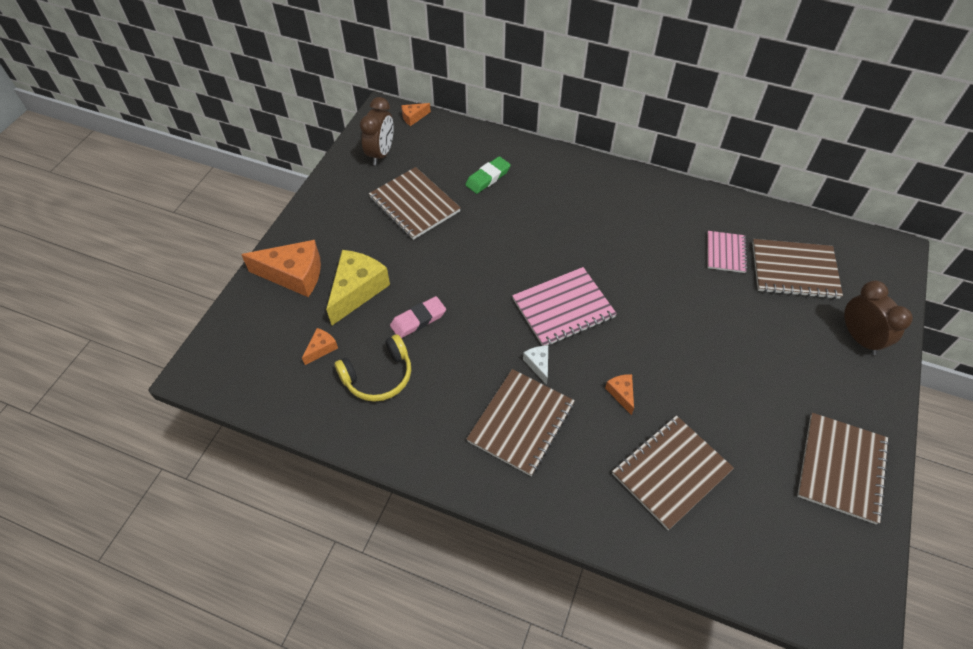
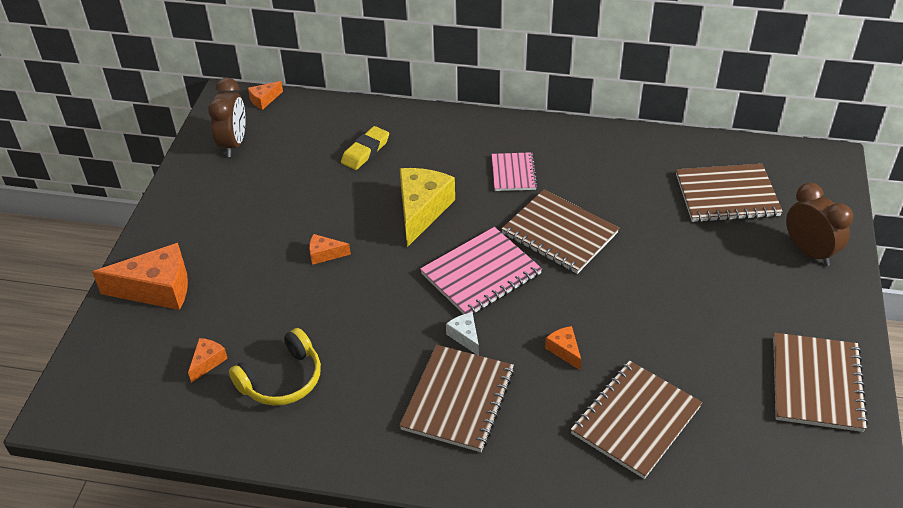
camera: 10 degrees left, 10 degrees down
yellow cheese [326,250,390,325] -> yellow cheese moved to [400,168,455,247]
brown notebook [369,167,461,240] -> brown notebook moved to [501,190,619,274]
pink eraser [390,296,446,338] -> none
green eraser [465,156,511,194] -> yellow eraser [341,126,389,170]
pink notebook [707,231,748,273] -> pink notebook moved to [492,152,538,191]
none -> orange cheese [309,234,351,265]

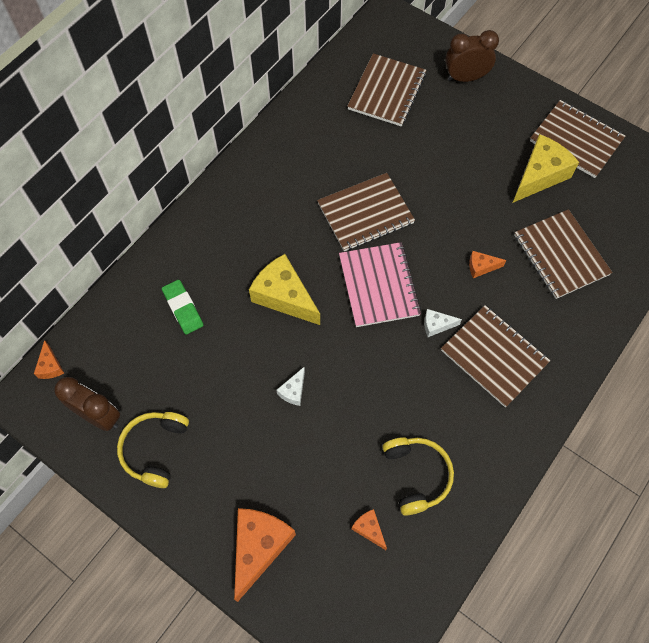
camera: 65 degrees left, 20 degrees up
orange cheese [309,234,351,265] -> white cheese [277,366,305,406]
yellow eraser [341,126,389,170] -> green eraser [162,280,203,334]
pink notebook [492,152,538,191] -> none
none -> yellow headphones [117,412,189,488]
none -> yellow cheese [513,134,579,203]

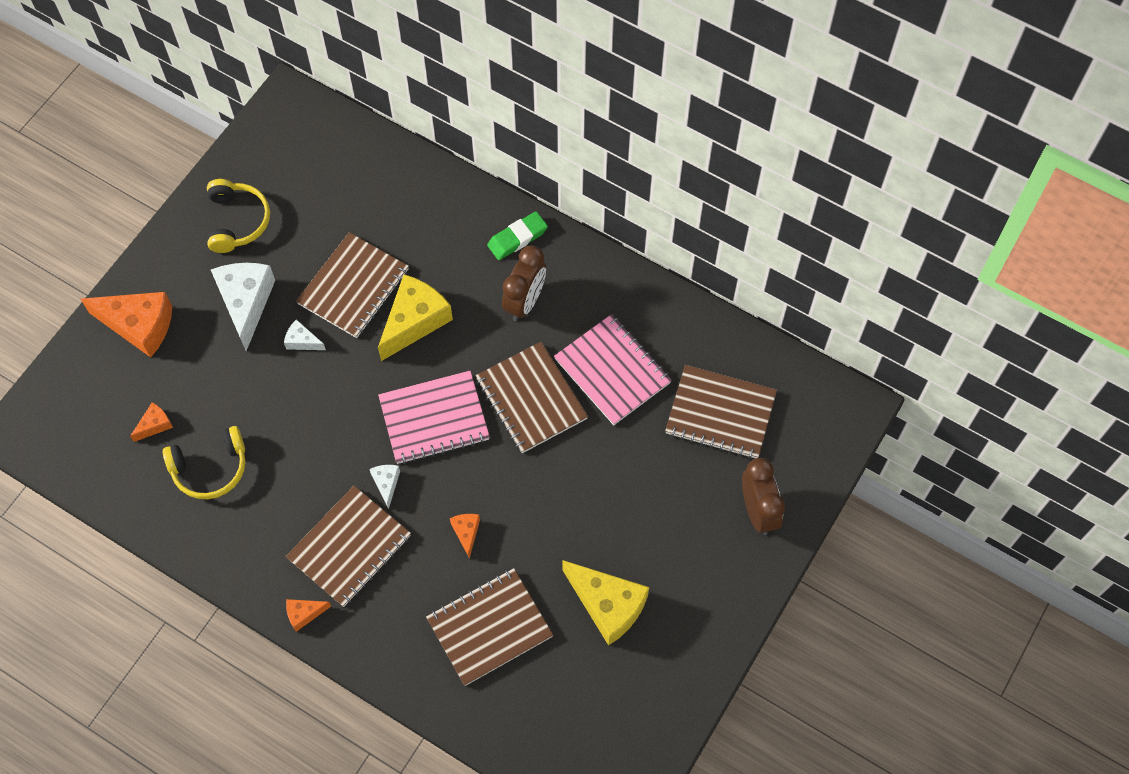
camera: 85 degrees right, 0 degrees up
orange cheese [34,340,64,379] -> orange cheese moved to [286,599,331,632]
brown clock [54,377,120,431] -> brown clock moved to [502,246,546,321]
yellow headphones [117,412,189,488] -> yellow headphones turned 75 degrees clockwise [207,179,270,253]
green eraser [162,280,203,334] -> green eraser moved to [487,212,548,260]
brown notebook [530,100,625,178] -> brown notebook moved to [296,232,409,338]
none -> white cheese [211,263,275,351]
none -> pink notebook [554,314,672,425]

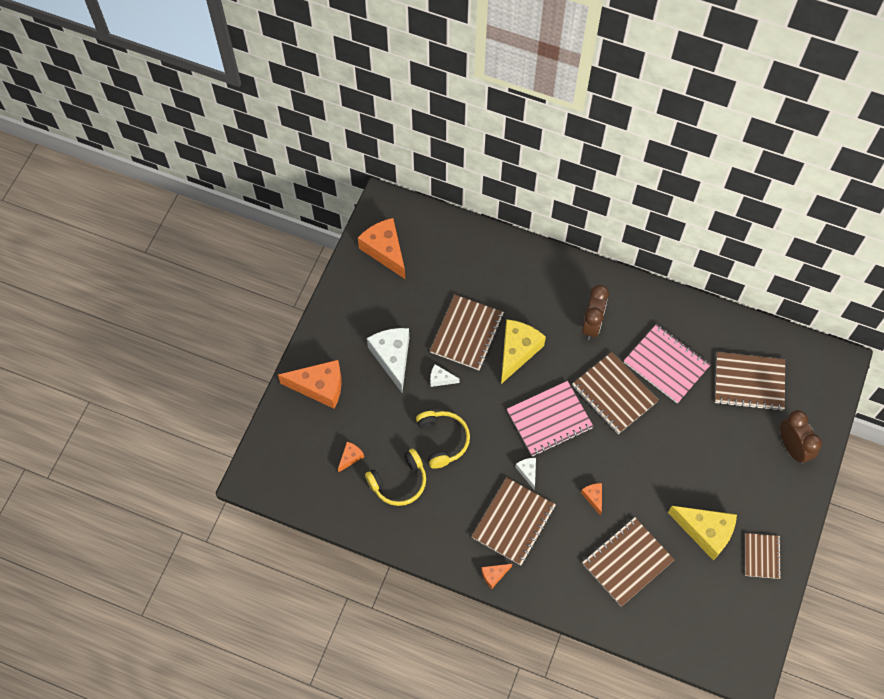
camera: 10 degrees left, 0 degrees up
yellow headphones [207,179,270,253] -> yellow headphones moved to [416,411,470,469]
green eraser [487,212,548,260] -> none
none -> orange cheese [358,218,405,279]
none -> brown notebook [745,533,781,579]

